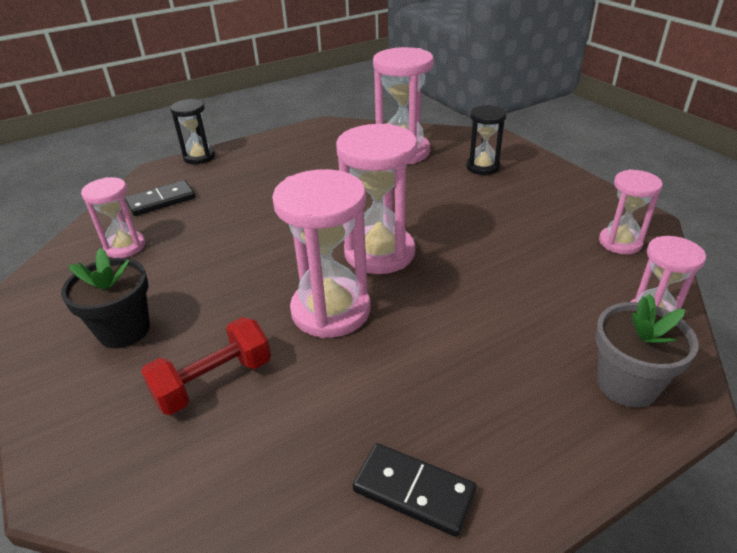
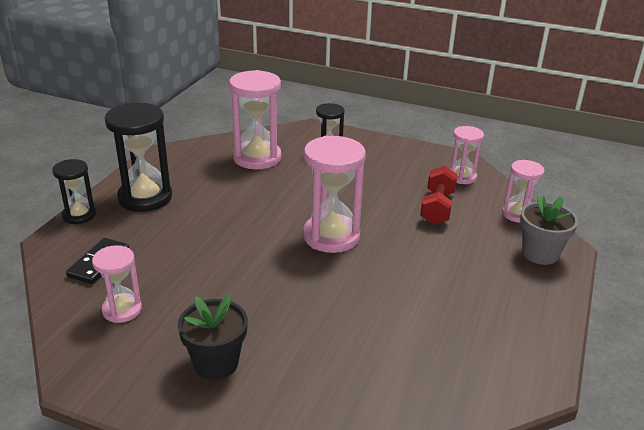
camera: 40 degrees left, 5 degrees down
red dumbbell [141,317,271,415] -> red dumbbell moved to [420,166,458,225]
pink hourglass [272,169,371,338] -> none
black domino [353,443,477,537] -> none
none -> black hourglass [105,103,172,212]

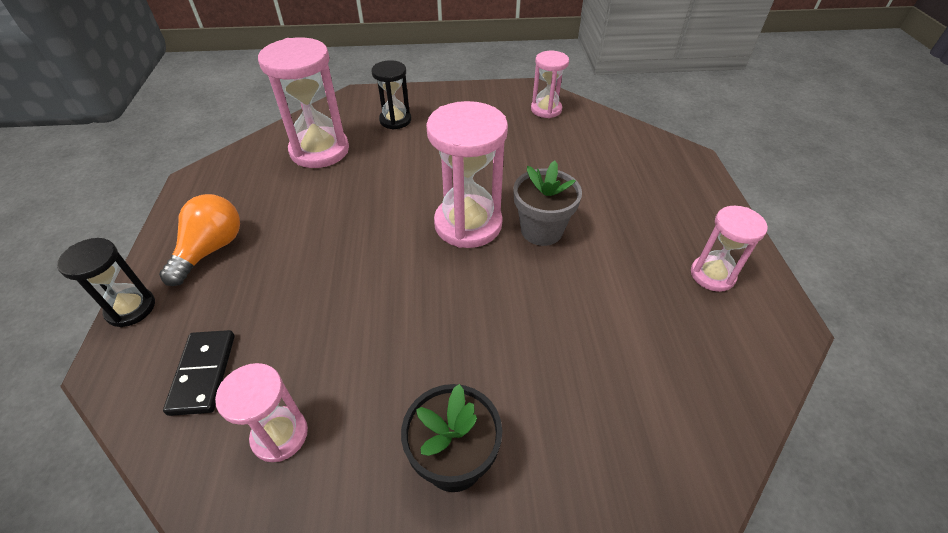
camera: 25 degrees left, 15 degrees up
black hourglass [105,103,172,212] -> orange light bulb [159,194,240,286]
red dumbbell [420,166,458,225] -> none
pink hourglass [502,160,545,223] -> pink hourglass moved to [691,206,768,292]
grey flower pot [520,195,578,265] -> grey flower pot moved to [513,161,582,246]

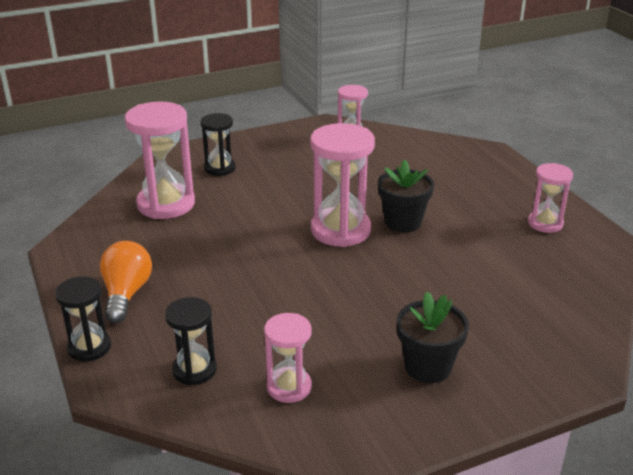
camera: 20 degrees left, 15 degrees down
black domino [163,330,235,416] -> black hourglass [165,297,217,385]
grey flower pot [513,161,582,246] -> black flower pot [378,159,434,232]

